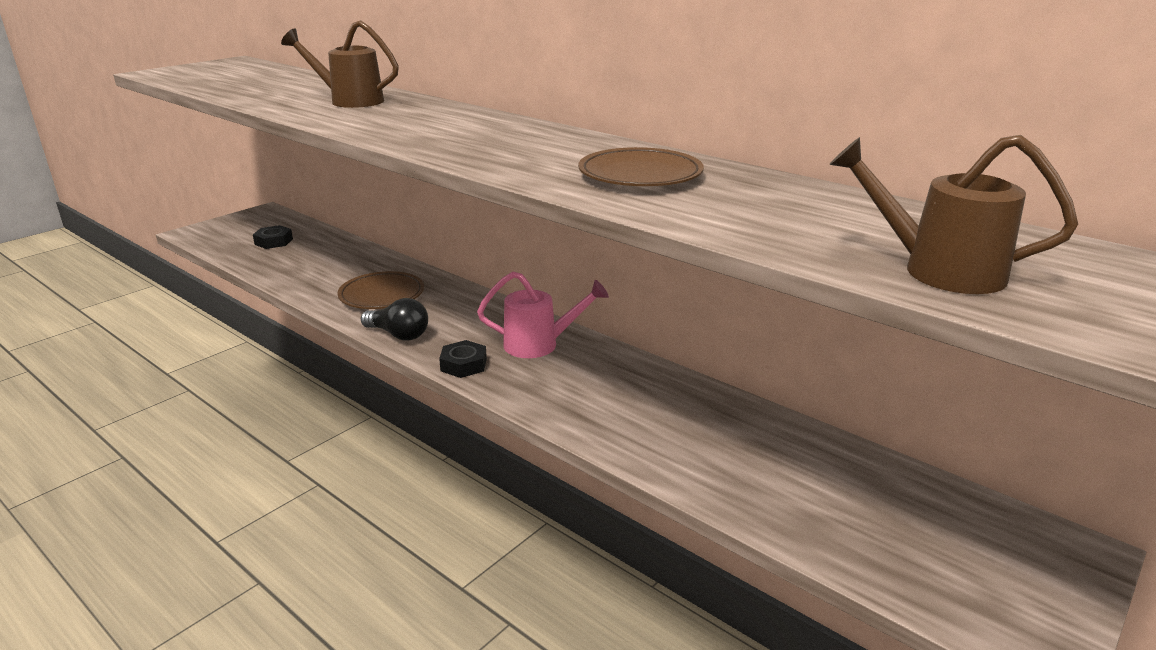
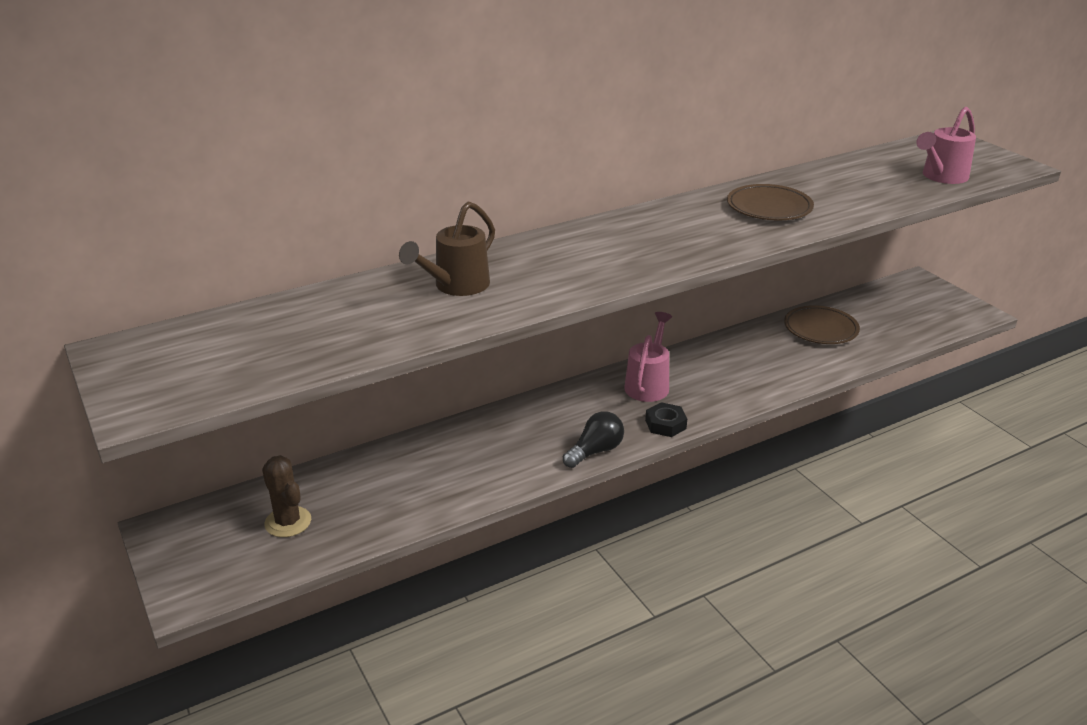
camera: 70 degrees left, 5 degrees up
black nut [253,225,293,249] -> brown cactus [262,455,311,537]
brown plate [337,271,424,309] -> brown plate moved to [784,305,860,344]
brown watering can [829,135,1078,294] -> pink watering can [916,107,976,184]

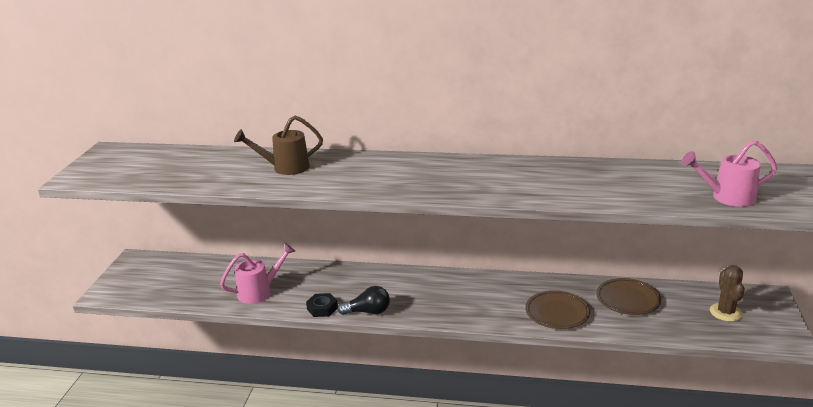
camera: 40 degrees right, 5 degrees down
brown cactus [262,455,311,537] -> brown cactus moved to [710,265,745,322]
pink watering can [624,312,672,402] -> pink watering can moved to [220,243,296,304]
black nut [645,402,687,437] -> black nut moved to [306,293,338,317]
brown plate [727,184,814,221] -> brown plate moved to [525,290,590,329]

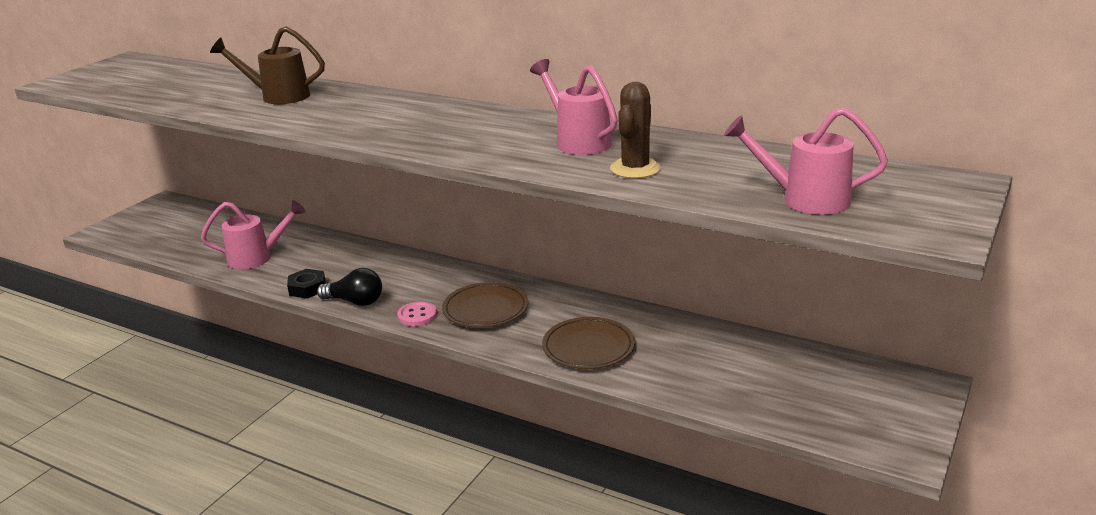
camera: 20 degrees right, 0 degrees up
brown plate [596,278,661,315] -> brown plate moved to [442,282,528,328]
brown cactus [710,265,745,322] -> brown cactus moved to [610,82,661,178]
none -> pink button [397,301,437,326]
none -> pink watering can [530,59,618,155]

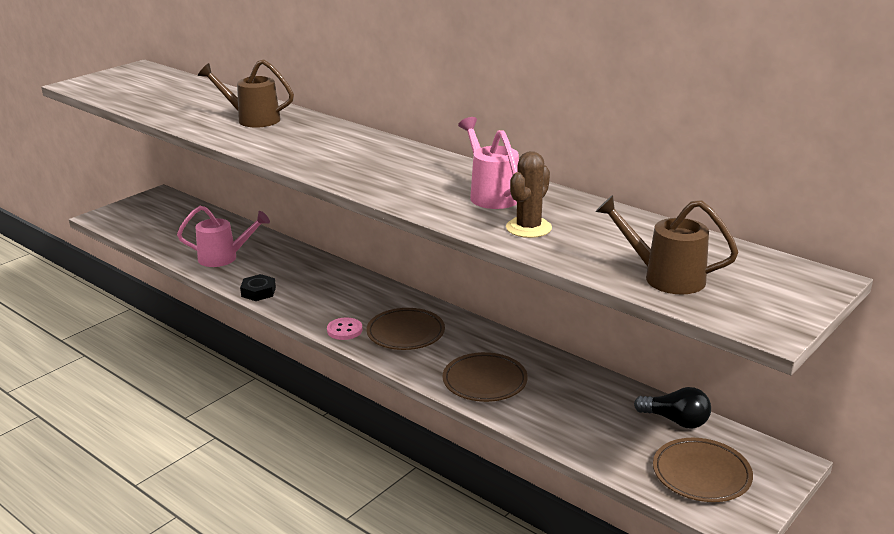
camera: 10 degrees right, 0 degrees up
black light bulb [317,268,382,306] -> black light bulb moved to [634,387,711,428]
pink watering can [724,107,888,215] -> brown watering can [595,195,738,294]
none -> brown plate [653,438,753,502]

